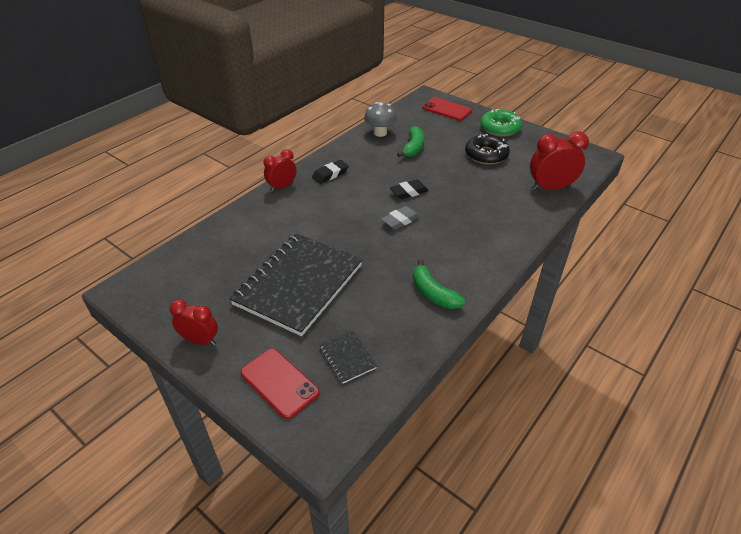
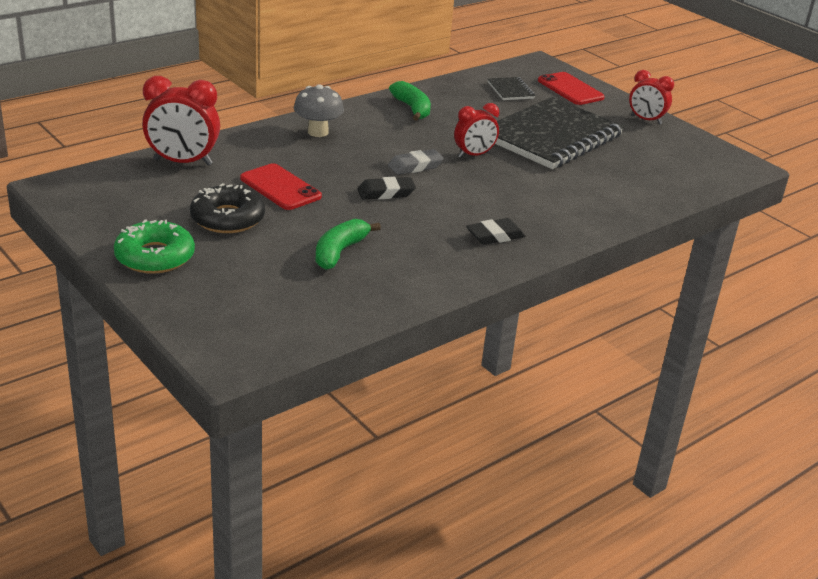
camera: 170 degrees left, 10 degrees down
red clock [263,149,297,192] -> red clock moved to [454,103,499,158]
grey mushroom [364,102,397,137] -> grey mushroom moved to [294,84,344,137]
red phone [422,97,472,121] -> red phone moved to [240,163,322,210]

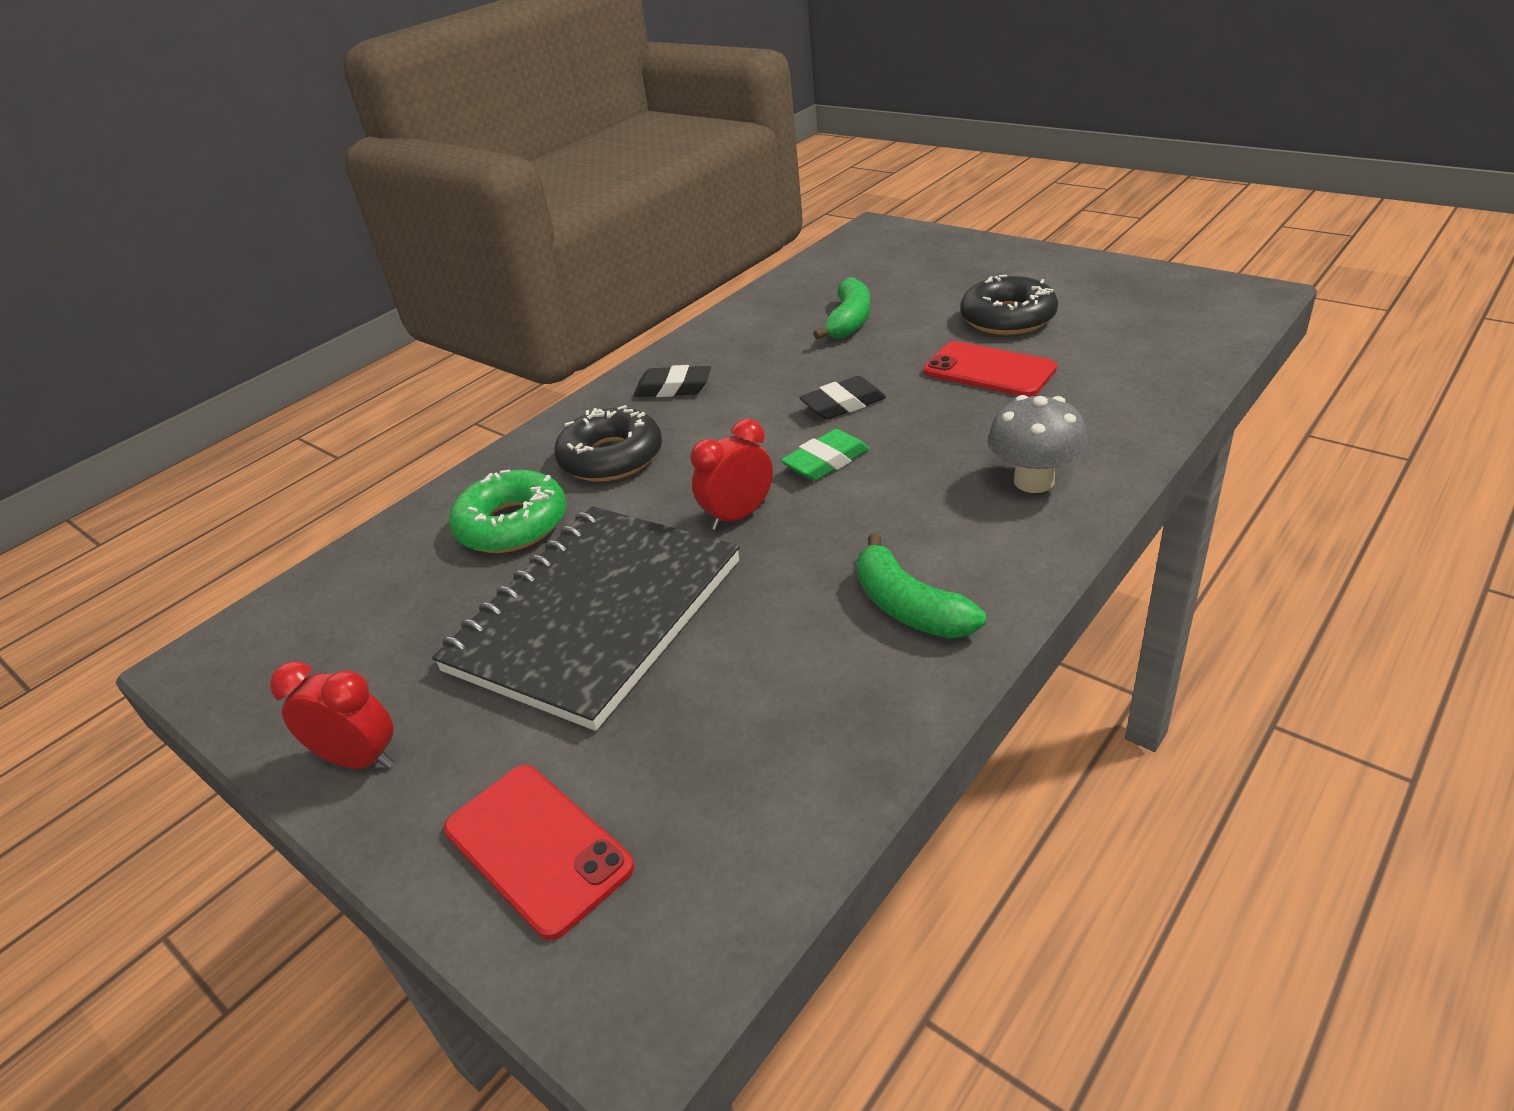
camera: 175 degrees right, 5 degrees up
green donut [114,219,195,274] -> green donut moved to [449,470,567,553]
red clock [142,76,220,166] -> none
grey eraser [388,149,444,175] -> green eraser [781,429,869,481]
black eraser [466,218,525,245] -> black eraser turned 45 degrees clockwise [634,365,711,397]
black notebook [488,77,535,100] -> none
none -> black donut [554,405,662,482]

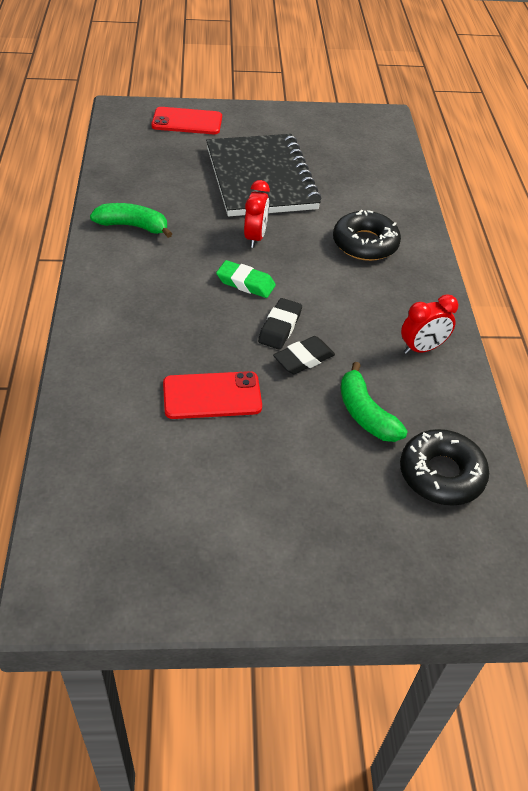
camera: 130 degrees right, 10 degrees up
red clock [270,661,394,769] -> red clock moved to [401,294,458,354]
green donut [449,470,567,553] -> none
black eraser [634,365,711,397] -> black eraser moved to [273,336,335,374]
green eraser [781,429,869,481] -> green eraser turned 75 degrees counterclockwise [216,260,276,298]
black donut [960,275,1058,335] -> black donut moved to [400,429,489,506]
grey mushroom [988,395,1088,493] -> none

